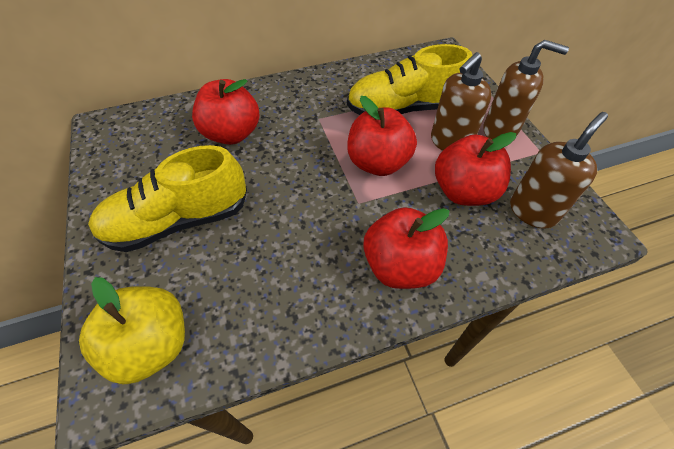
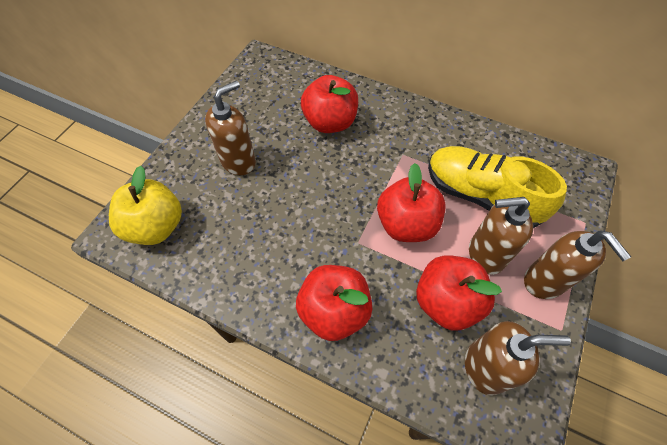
camera: 45 degrees right, 5 degrees up
yellow shoe [88,145,247,252] -> brown soap dispenser [205,81,256,175]

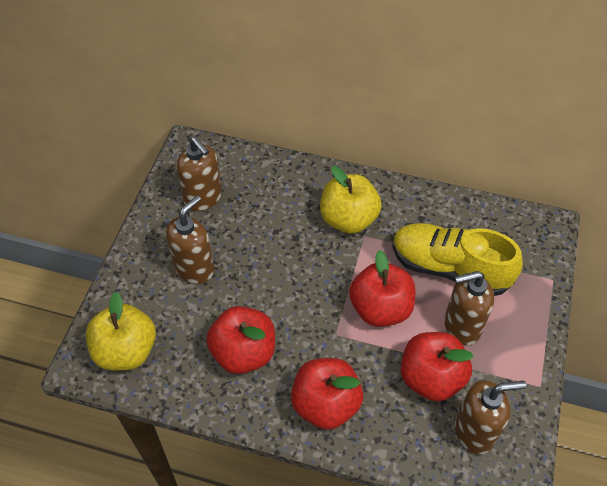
camera: 10 degrees left, 5 degrees down
red apple [301,75,358,133] -> red apple moved to [206,306,275,374]
brown soap dispenser [524,230,631,299] -> brown soap dispenser moved to [176,137,222,211]
none -> yellow apple [320,166,382,234]

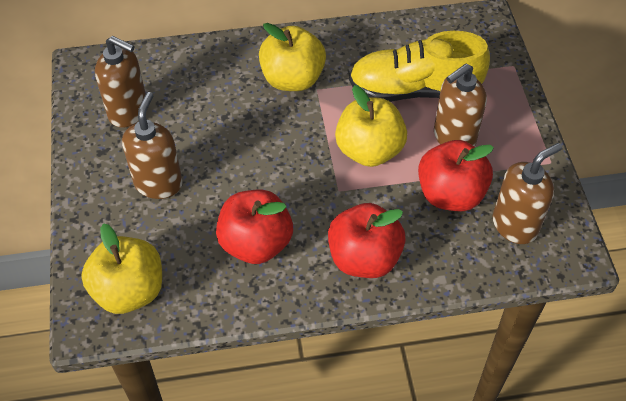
camera: 25 degrees left, 0 degrees up
red apple [349,250,415,327] -> yellow apple [335,85,407,167]

